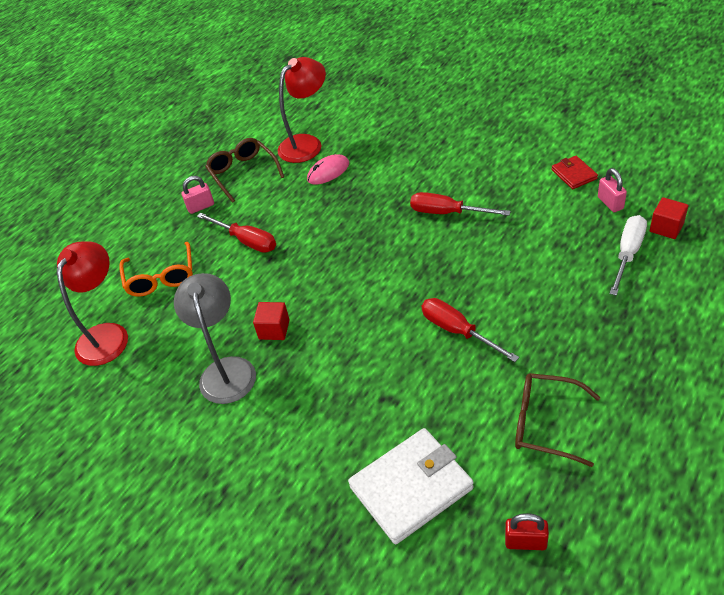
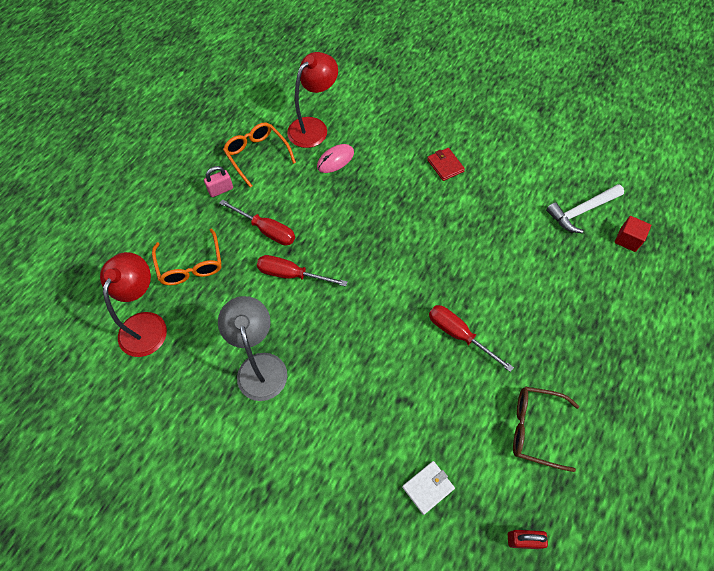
camera: 10 degrees left, 15 degrees up
brown glasses [205,138,284,203] -> orange glasses [223,122,296,188]
red cube [253,302,290,340] -> none
white wallet [348,428,474,544] -> white wallet [402,461,455,515], size x0.51
red screwdriver [410,192,511,216] -> red screwdriver moved to [257,255,348,287]
red wallet [552,156,598,189] -> red wallet moved to [427,148,465,181]
pink padlock [598,168,627,212] -> white hammer [546,184,624,233]
white screwdriver [609,215,647,296] -> none

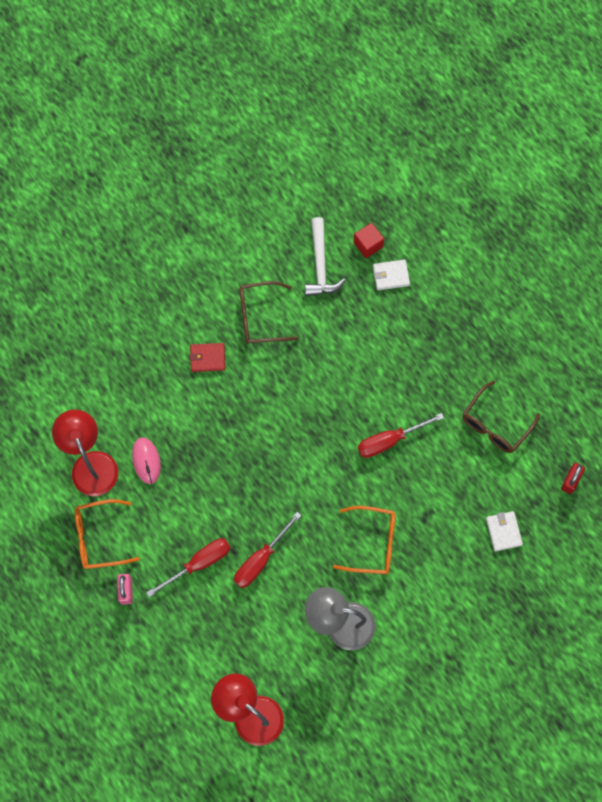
camera: 65 degrees left, 10 degrees up
orange glasses [152,228,221,285] -> orange glasses moved to [333,506,395,574]
none -> brown glasses [239,281,299,344]
none -> white wallet [373,260,410,290]

